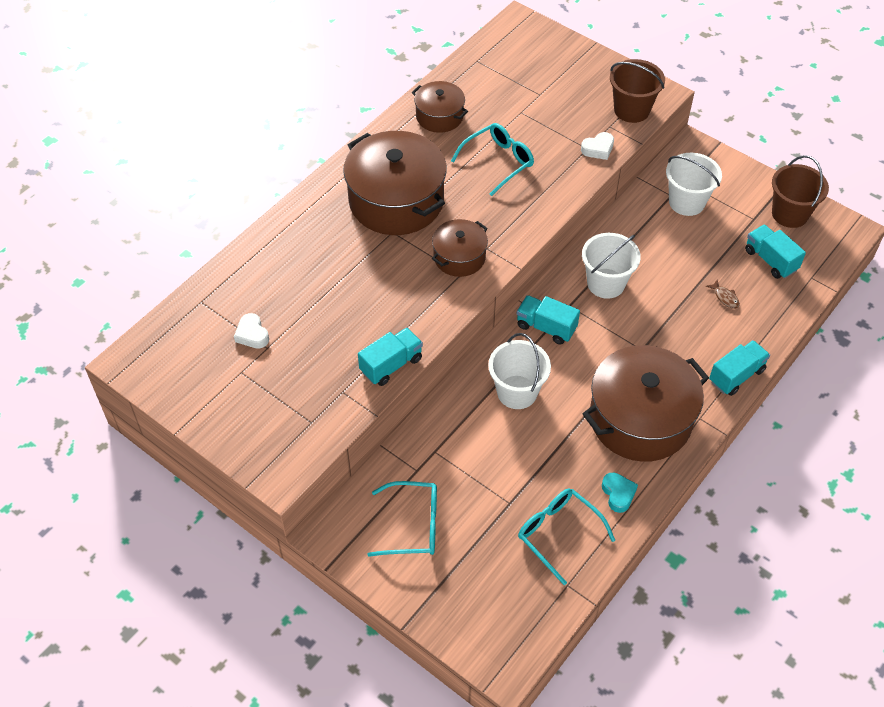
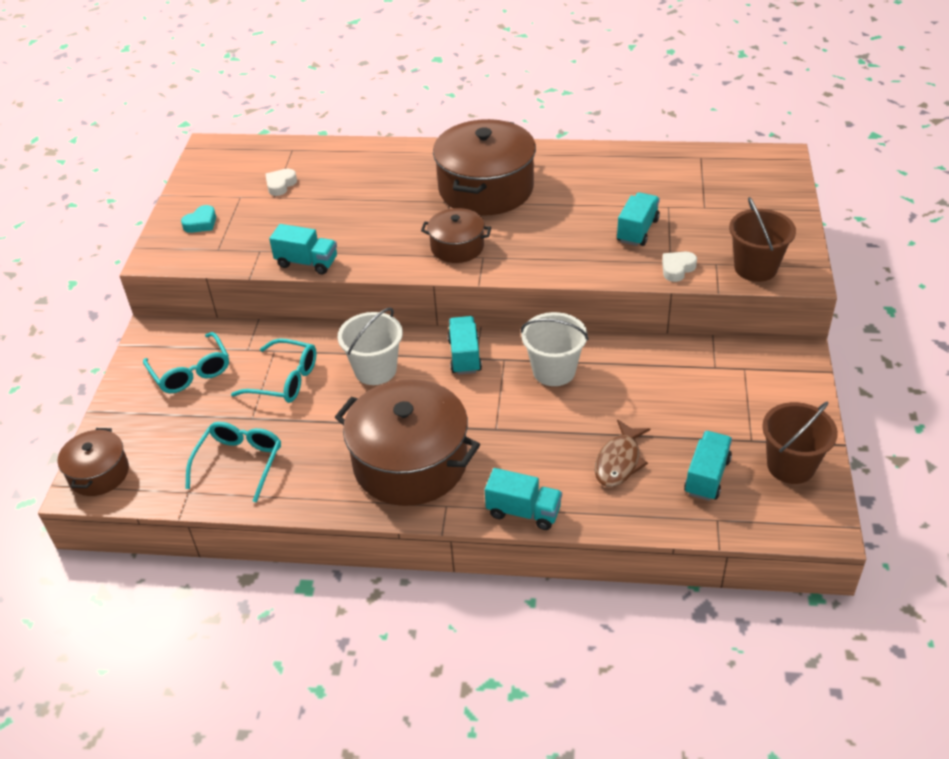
camera: 60 degrees right, 10 degrees down
brown pot [412,81,468,133] -> brown pot moved to [58,428,129,496]
turquoise glasses [451,123,534,196] -> turquoise glasses moved to [231,338,317,403]
white heart [581,132,614,160] -> white heart turned 105 degrees clockwise [662,252,697,282]
turquoise heart [602,473,638,513] -> turquoise heart moved to [181,205,216,233]
white bucket [666,153,722,216] -> none
brown fish [706,279,740,309] -> brown fish [595,419,650,487], size x1.89
none -> turquoise truck [617,192,660,246]

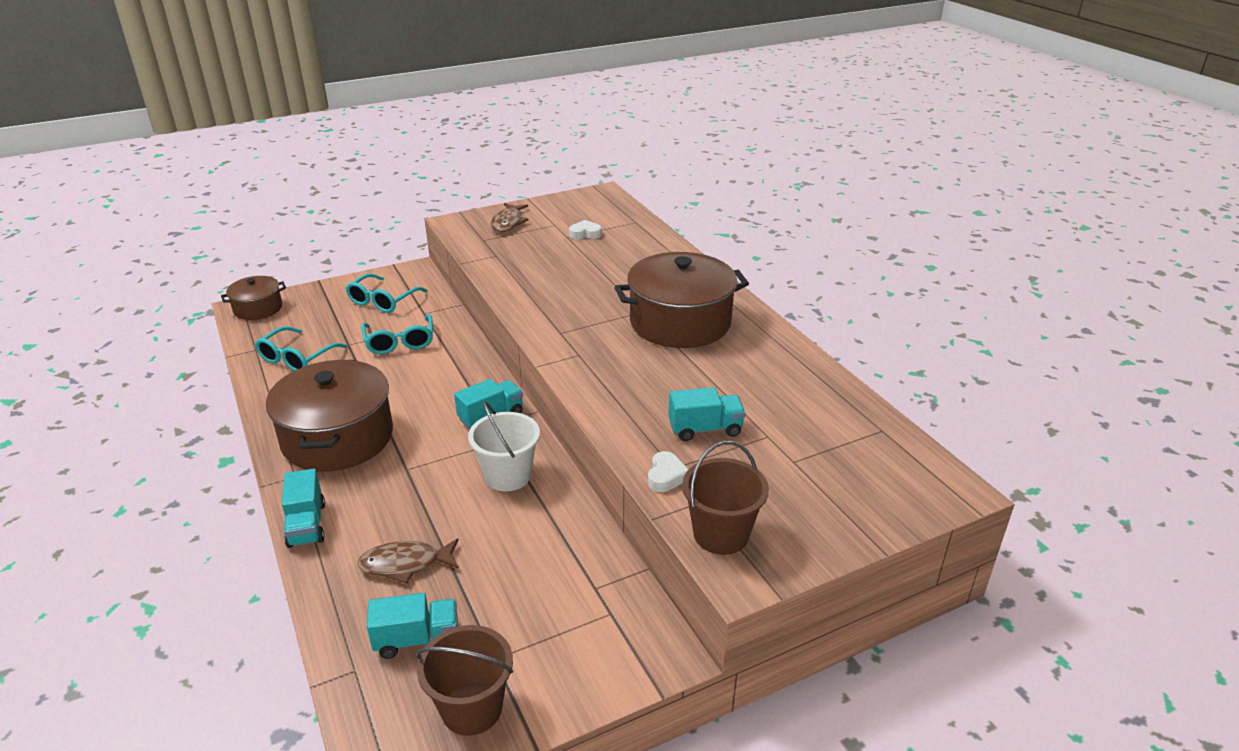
camera: 55 degrees right, 10 degrees down
turquoise heart [181,205,216,233] -> brown fish [491,203,528,232]
turquoise glasses [185,422,281,503] -> turquoise glasses turned 135 degrees clockwise [255,326,347,371]
turquoise truck [269,224,337,274] -> none
white bucket [338,307,403,385] -> none
brown pot [421,208,491,263] -> none
white heart [662,252,697,282] -> white heart turned 90 degrees clockwise [648,451,689,492]

